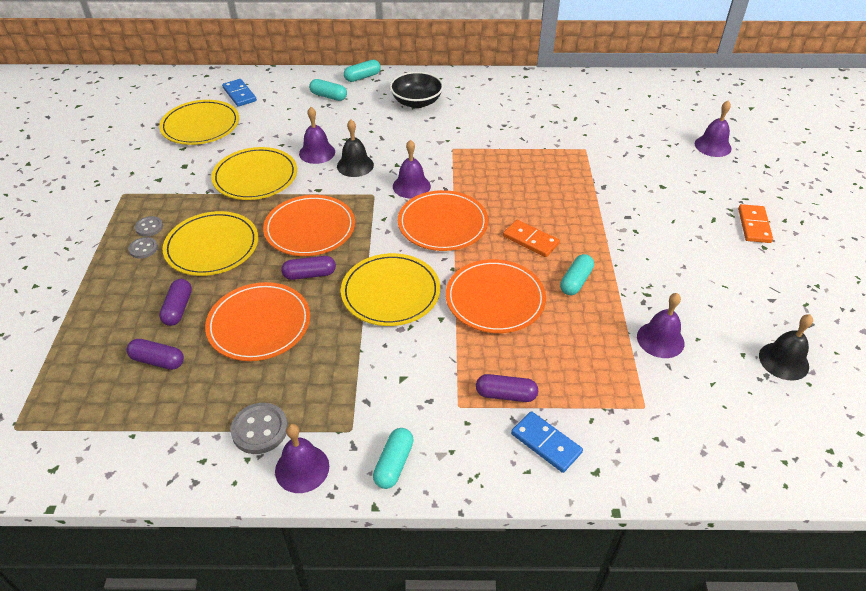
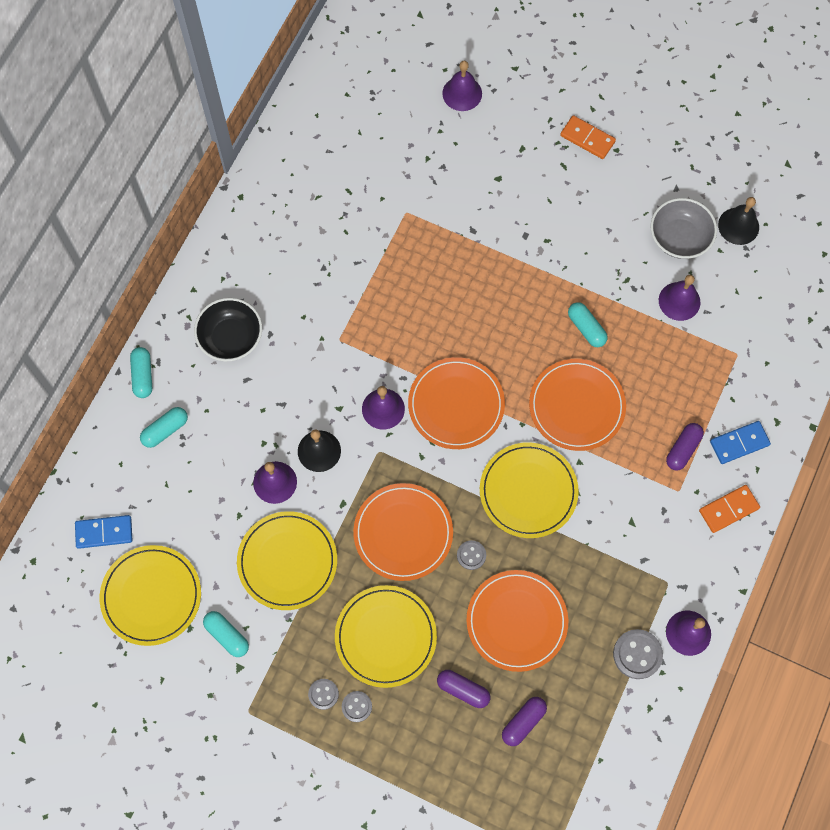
camera: 65 degrees left, 25 degrees up
purple capsule [281,256,336,280] -> grey button [457,540,486,570]
turquoise capsule [373,428,414,489] -> turquoise capsule moved to [203,611,249,657]
orange domino [503,220,560,257] -> orange domino moved to [699,485,760,533]
none -> grey bowl [650,198,717,259]

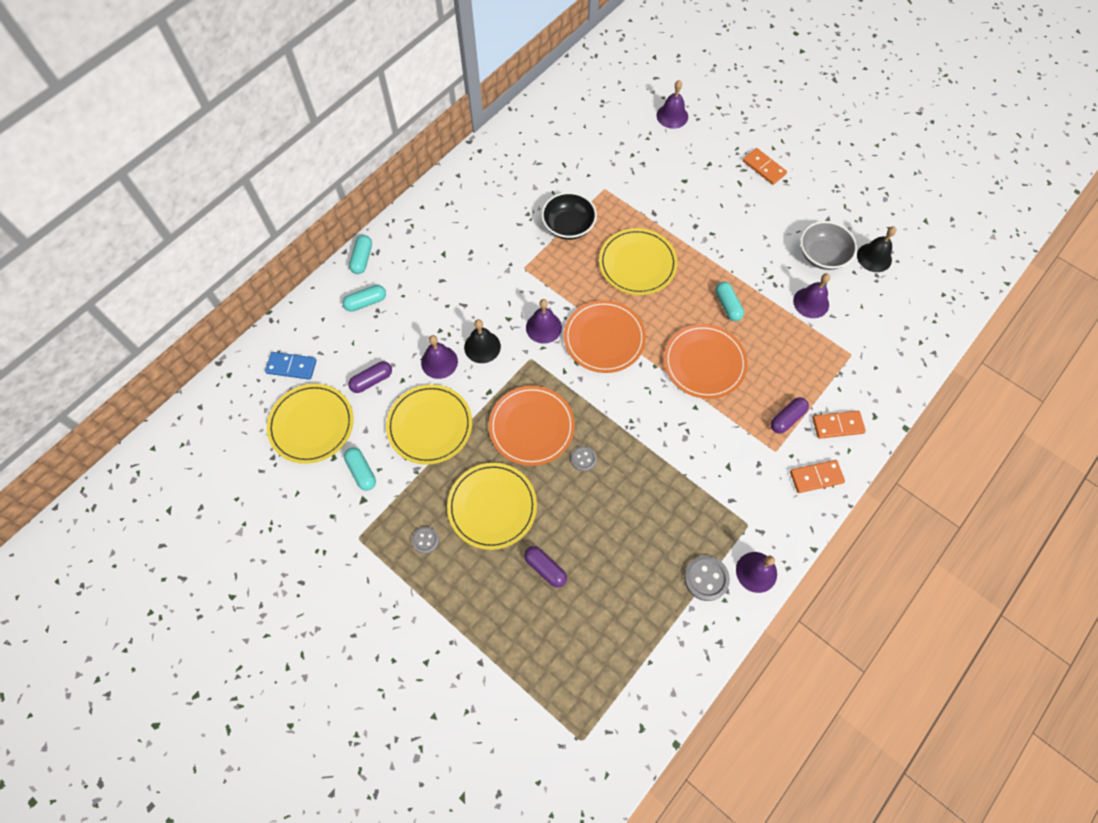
camera: 15 degrees right, 5 degrees down
black bowl [194,298,262,362] -> black bowl moved to [541,192,597,240]
grey button [342,691,372,722] -> none
orange plate [466,570,568,672] -> none
yellow plate [480,442,579,538] -> yellow plate moved to [599,228,678,295]
purple capsule [502,697,547,746] -> purple capsule moved to [348,361,392,393]
blue domino [710,421,771,464] -> orange domino [812,411,866,439]

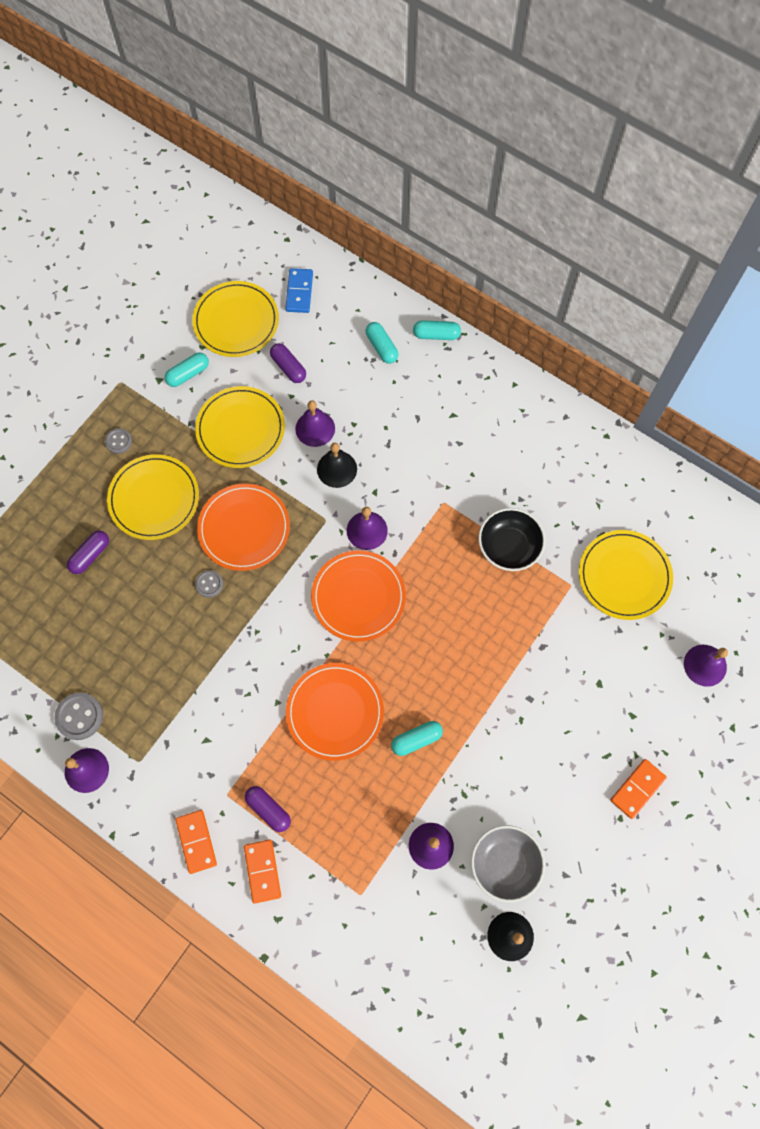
camera: 85 degrees right, 5 degrees up
yellow plate [599,228,678,295] -> yellow plate moved to [579,530,673,620]

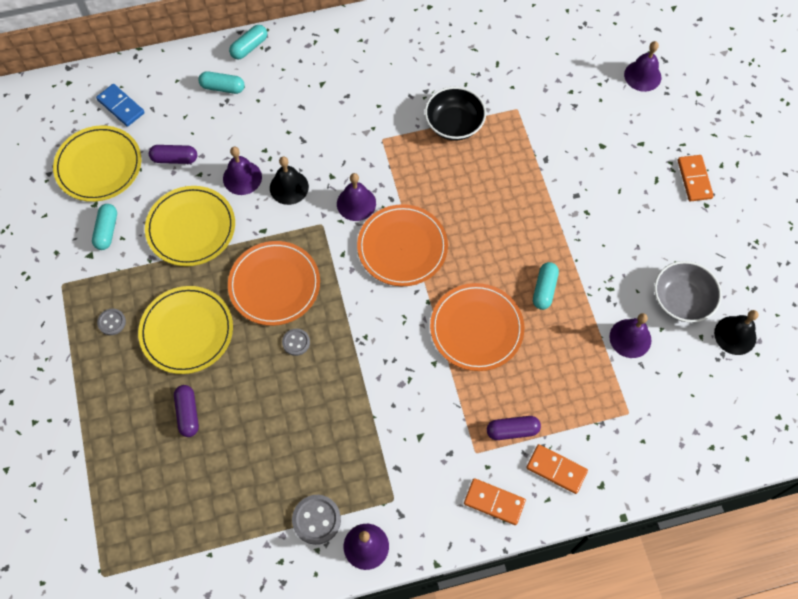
camera: 50 degrees left, 5 degrees down
yellow plate [579,530,673,620] -> none

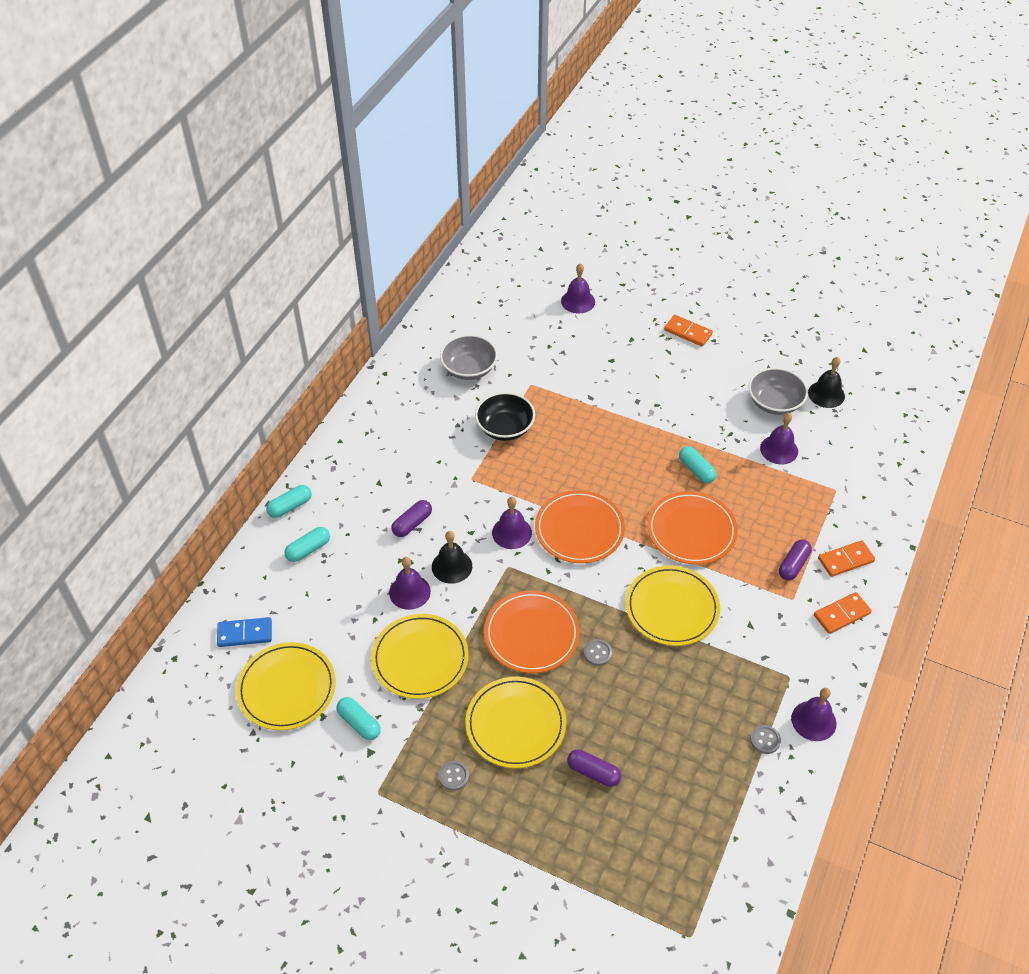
camera: 50 degrees left, 15 degrees down
purple capsule [149,145,197,164] -> purple capsule moved to [392,500,432,537]
turquoise capsule [229,25,267,59] -> turquoise capsule turned 60 degrees clockwise [266,485,312,518]
grey button [292,495,341,545] -> grey button [750,725,781,754], size x0.62
none -> grey bowl [440,335,498,380]
none -> yellow plate [626,565,720,646]

